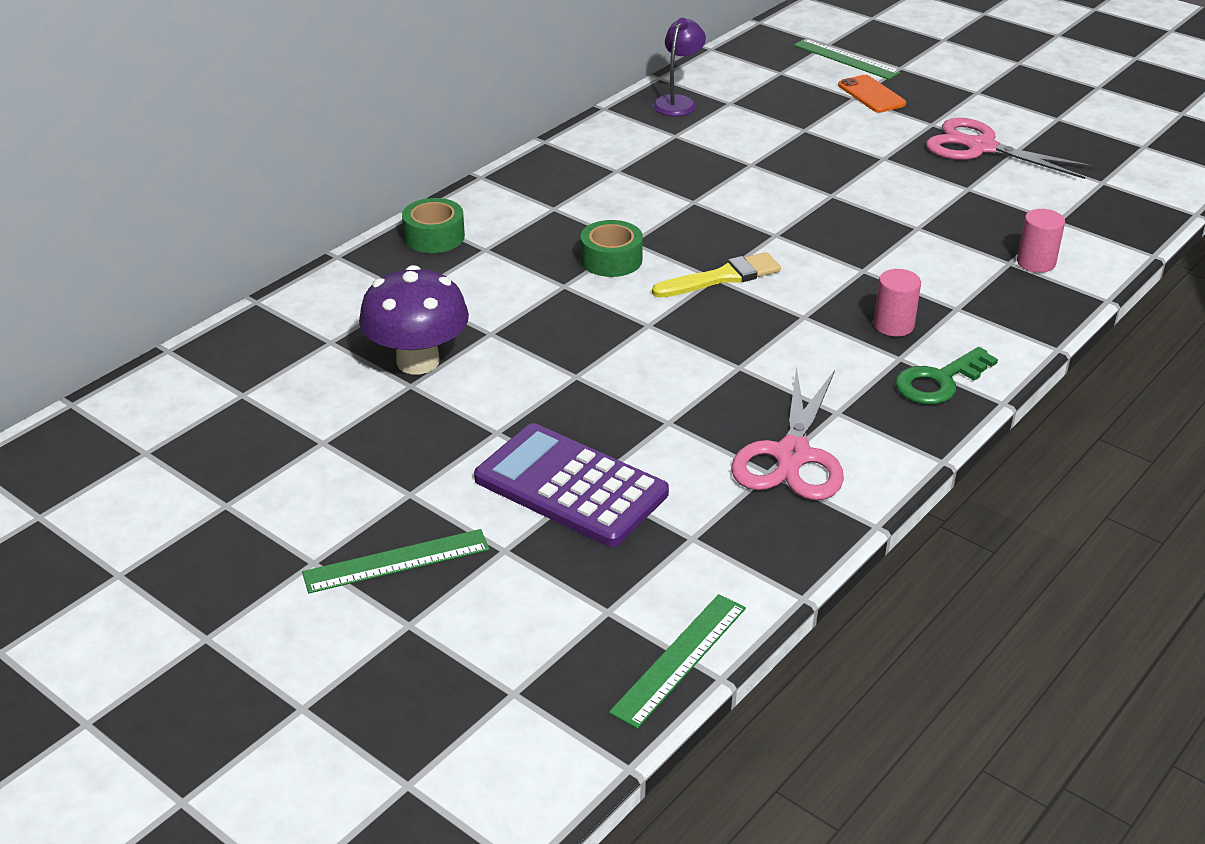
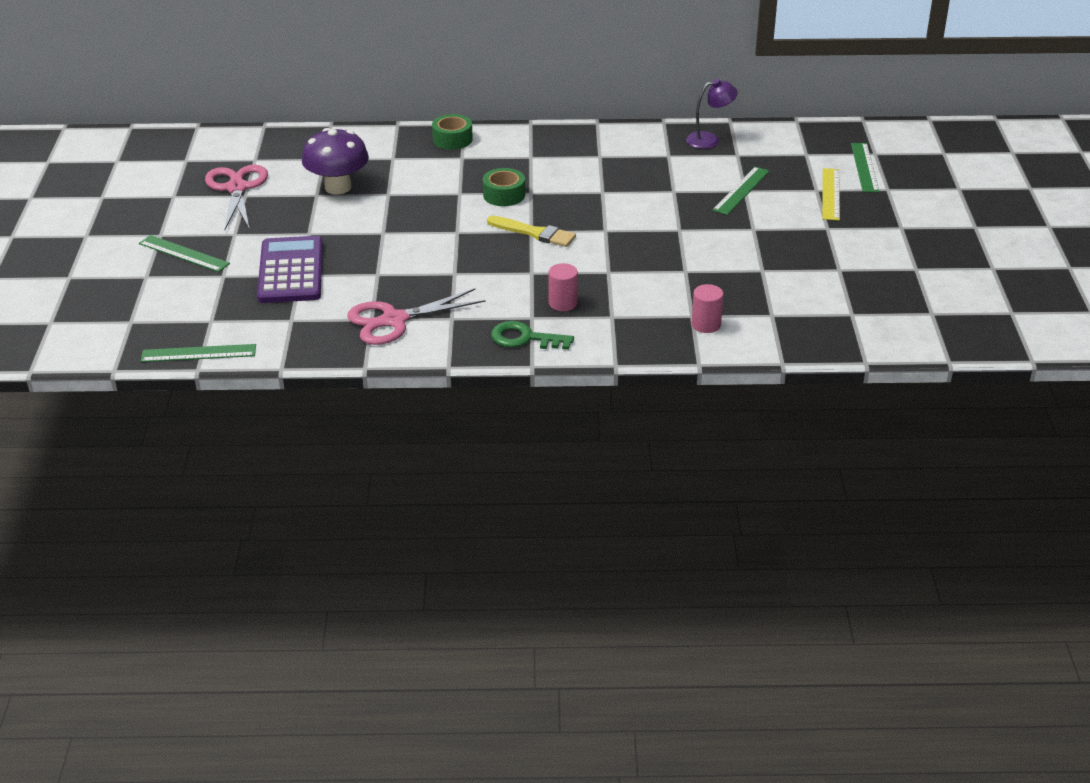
camera: 50 degrees right, 0 degrees up
orange phone [838,75,906,113] -> yellow ruler [822,168,840,221]
pink scissors [926,118,1094,179] -> pink scissors moved to [205,165,268,230]
none -> green ruler [712,167,770,215]

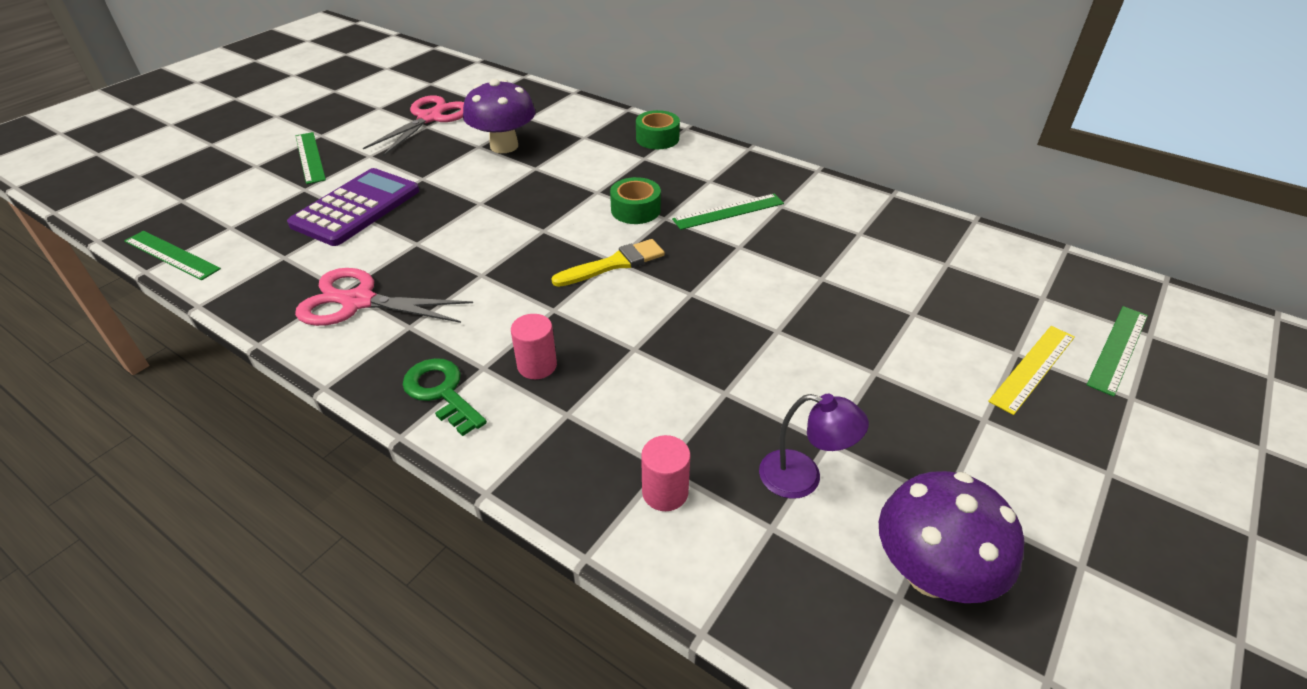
camera: 35 degrees right, 5 degrees up
yellow brush [487,216,576,247] -> yellow brush turned 90 degrees counterclockwise [552,239,665,287]
purple lamp [686,79,738,149] -> purple lamp moved to [759,394,869,499]
green ruler [712,167,770,215] -> green ruler moved to [672,194,784,230]
none -> purple mushroom [879,471,1024,603]

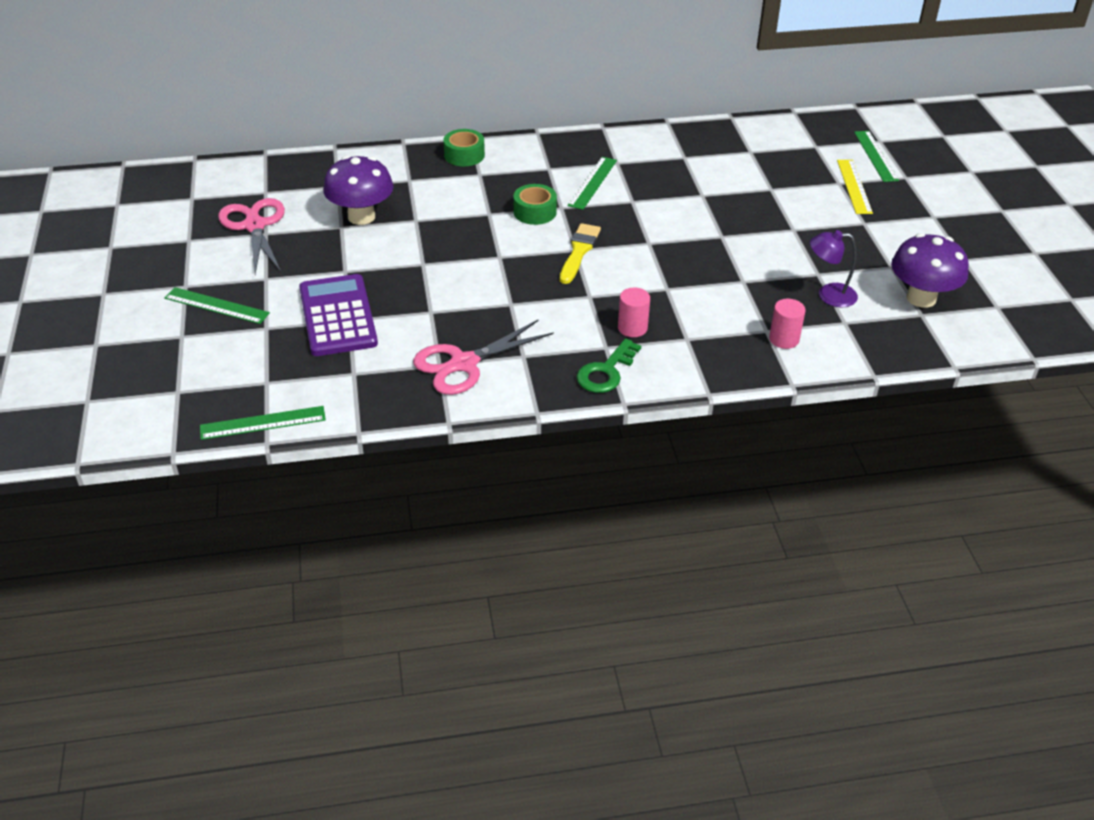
camera: 45 degrees left, 0 degrees up
green key [403,358,487,436] -> green key turned 60 degrees counterclockwise [577,339,641,393]
purple lamp [759,394,869,499] -> purple lamp turned 150 degrees counterclockwise [810,230,858,307]

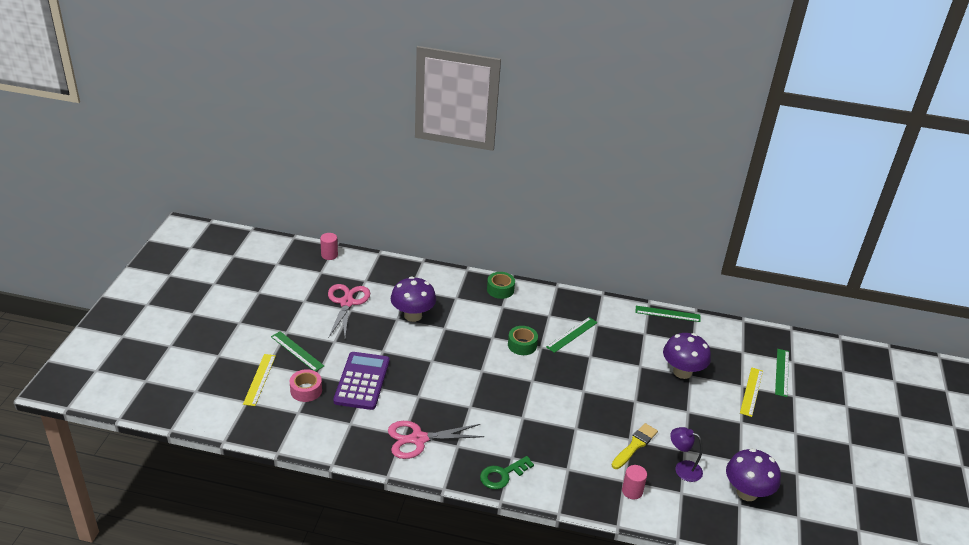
camera: 20 degrees right, 5 degrees down
green ruler [200,406,326,440] -> green ruler moved to [636,306,701,322]
yellow brush [560,223,601,284] -> yellow brush moved to [611,423,658,469]
pink cylinder [618,288,650,337] -> pink cylinder moved to [320,233,338,260]
none -> yellow ruler [243,354,276,406]
none -> pink tape [290,369,322,402]
none -> purple mushroom [663,333,711,379]

